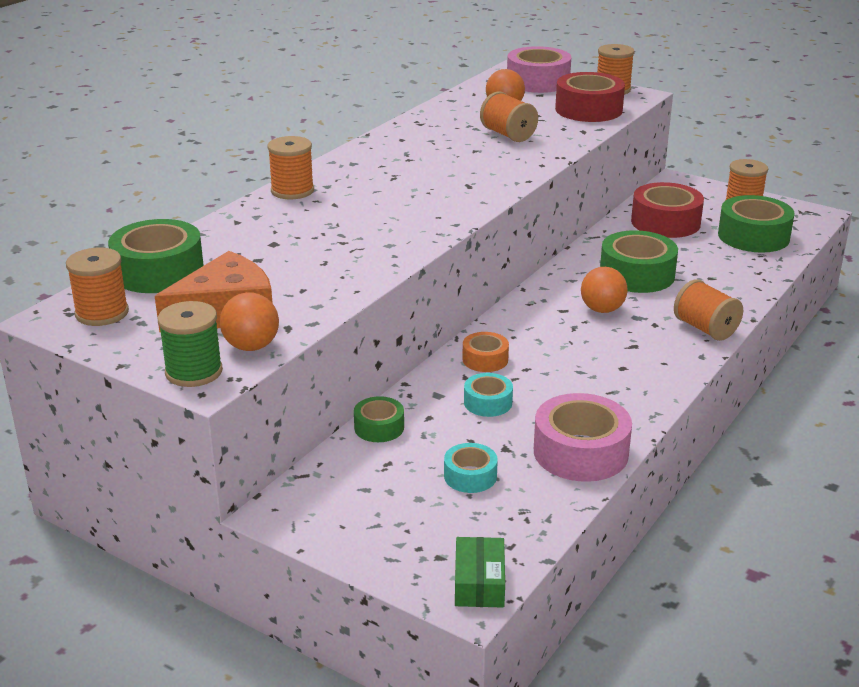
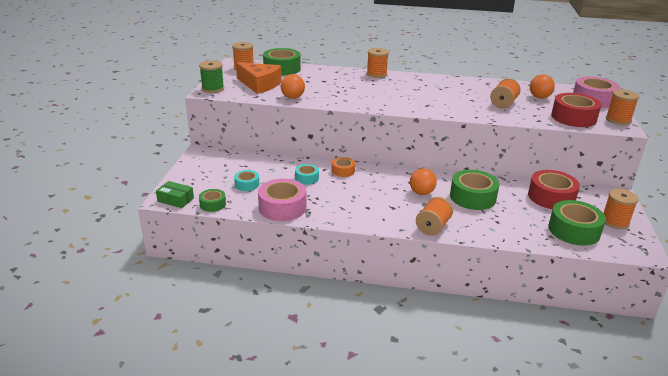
camera: 65 degrees right, 0 degrees up
orange ball [220,292,279,351] -> orange ball moved to [281,74,305,99]
green tape [354,396,404,442] -> green tape moved to [199,189,226,212]
green box [455,537,505,608] -> green box turned 45 degrees clockwise [156,181,194,208]

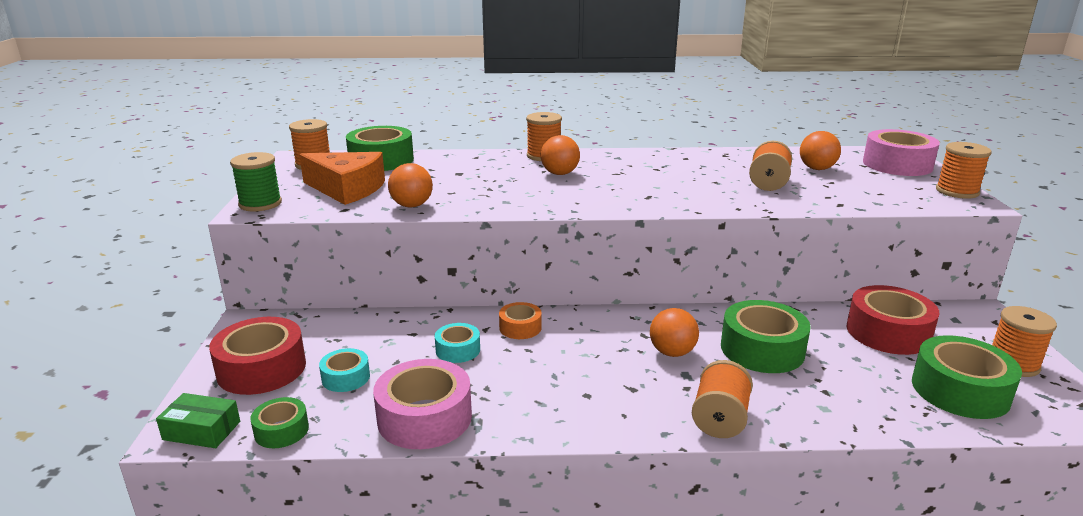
camera: 10 degrees left, 5 degrees down
red tape [551,93,601,127] -> red tape moved to [209,317,306,395]
none -> orange ball [541,135,580,175]

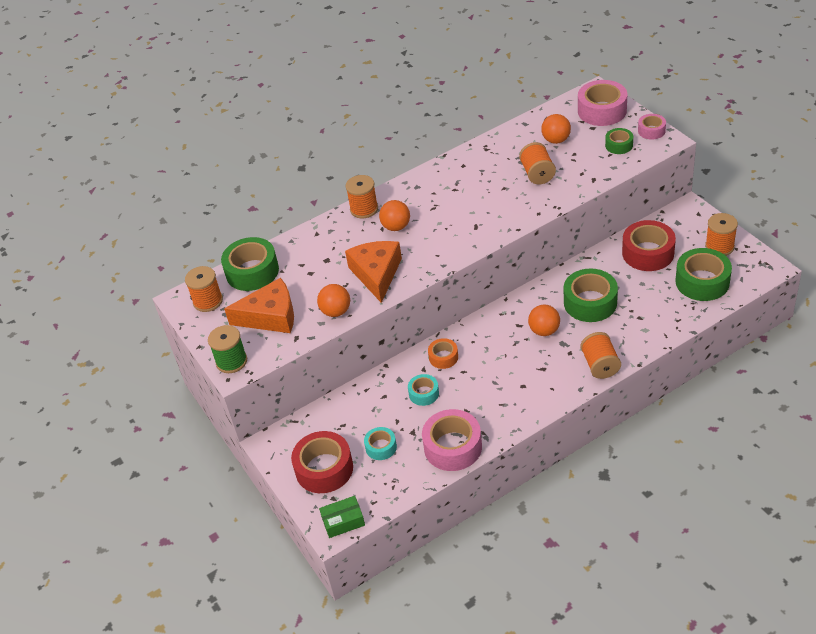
camera: 25 degrees left, 20 degrees up
green tape [250,397,309,448] -> green tape moved to [605,128,633,154]
orange spool [936,142,992,199] -> pink tape [638,114,666,140]
none -> orange cheese [345,241,402,303]

